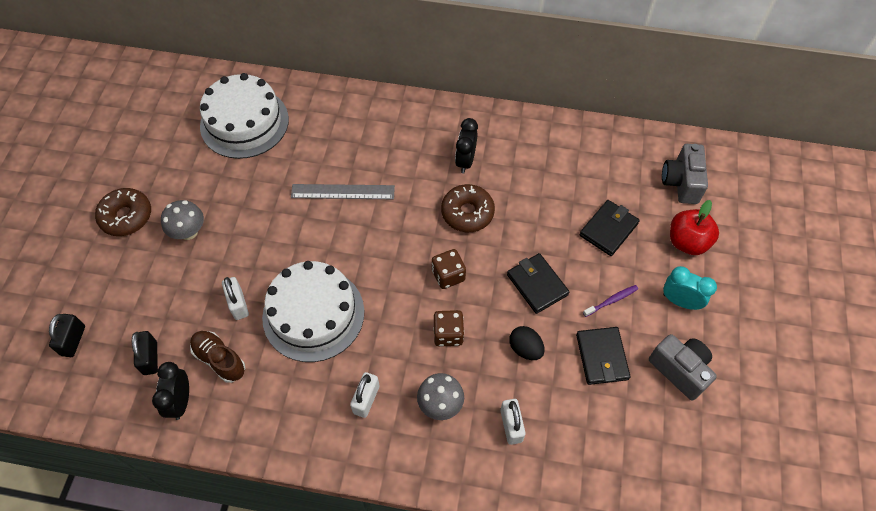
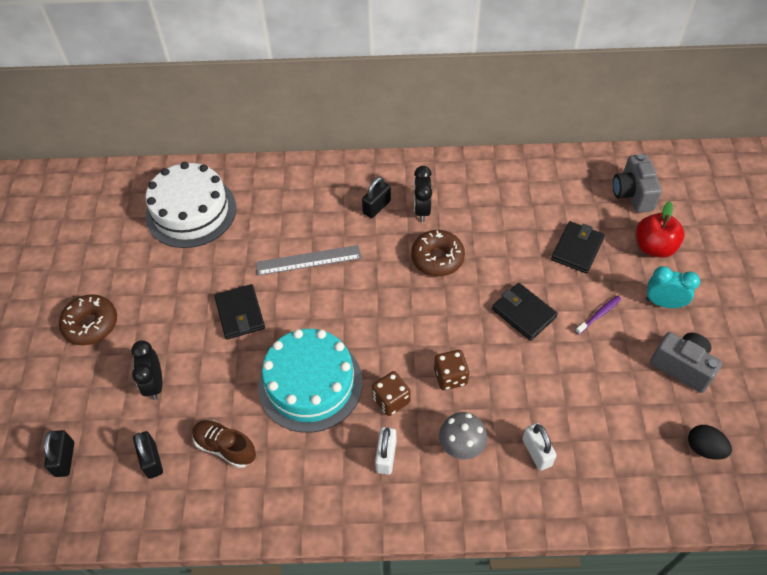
camera: 10 degrees left, 5 degrees down
black clock [152,362,189,420] -> black clock moved to [131,340,162,400]
grey mushroom [161,200,204,240] -> none
white padlock [222,277,249,320] -> none
white cake [262,261,364,362] -> turquoise cake [258,329,363,433]
brown dice [432,249,466,289] -> brown dice moved to [372,371,411,416]
black egg [509,326,545,360] -> black egg moved to [688,425,732,460]
black wallet [576,327,631,385] -> black wallet moved to [214,284,265,340]
none -> black padlock [362,177,391,218]

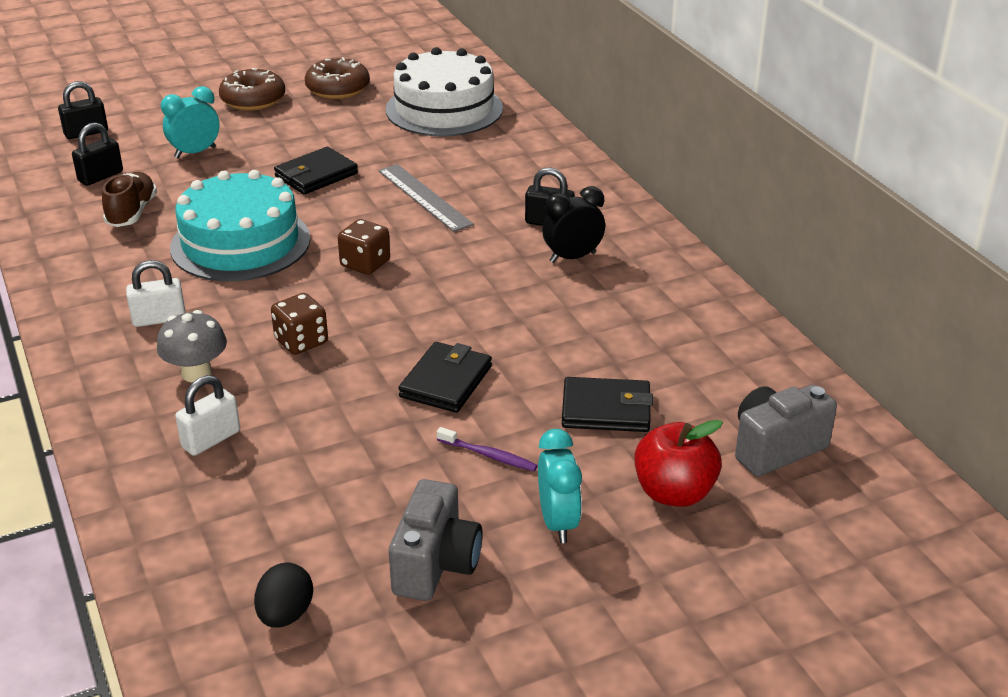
camera: 65 degrees right, 20 degrees down
black clock [131,340,162,400] -> turquoise clock [161,86,220,158]
brown dice [372,371,411,416] -> brown dice moved to [338,219,390,275]
brown donut [411,230,465,276] -> brown donut moved to [305,57,370,99]

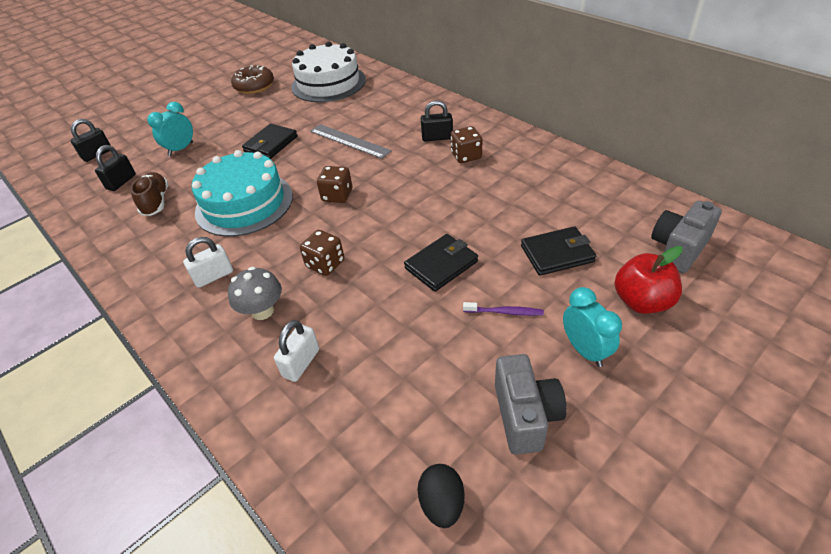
camera: 15 degrees left, 10 degrees up
brown donut [219,68,285,111] -> none
black wallet [398,342,492,413] -> black wallet turned 45 degrees clockwise [404,234,478,292]
black clock [542,186,605,263] -> brown dice [450,126,482,163]

